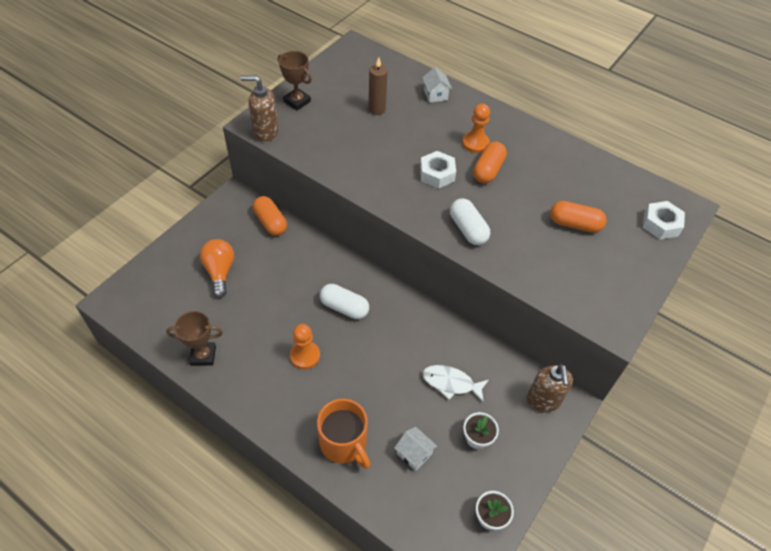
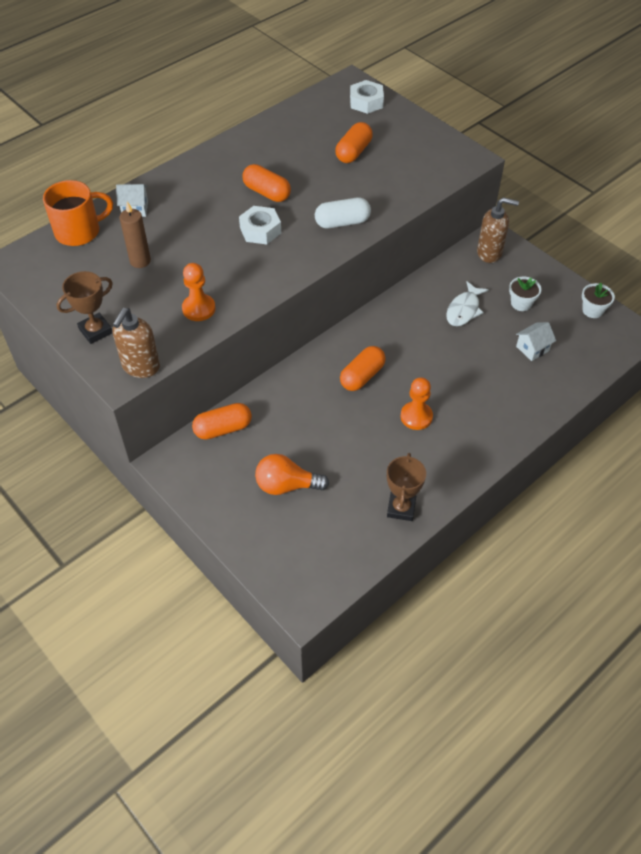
camera: 75 degrees left, 0 degrees up
orange mug [317,399,370,469] -> orange mug moved to [43,180,113,246]
white capsule [320,284,369,319] -> orange capsule [340,346,386,391]
orange pawn [462,104,490,153] -> orange pawn moved to [182,263,216,321]

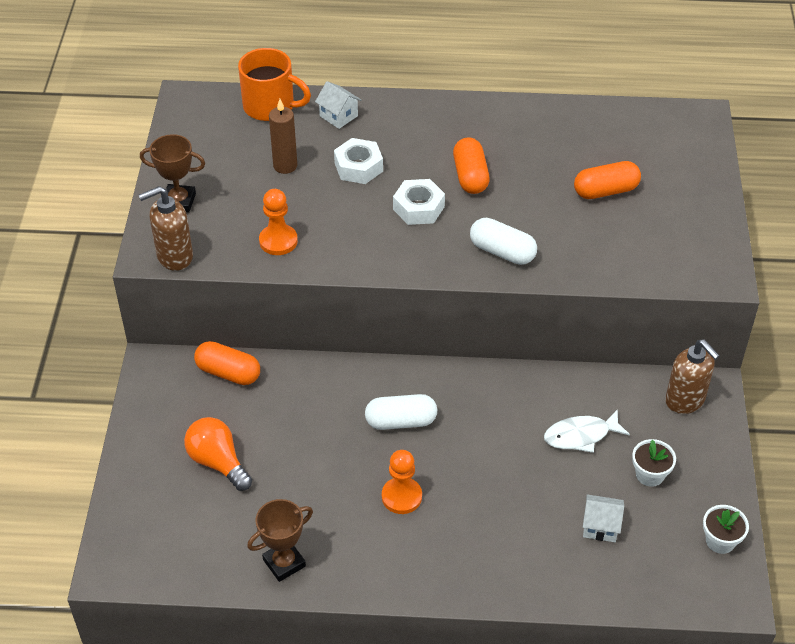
camera: 45 degrees right, 5 degrees down
orange capsule [340,346,386,391] -> white capsule [365,394,437,430]
white nut [350,80,384,114] -> white nut moved to [334,138,383,184]

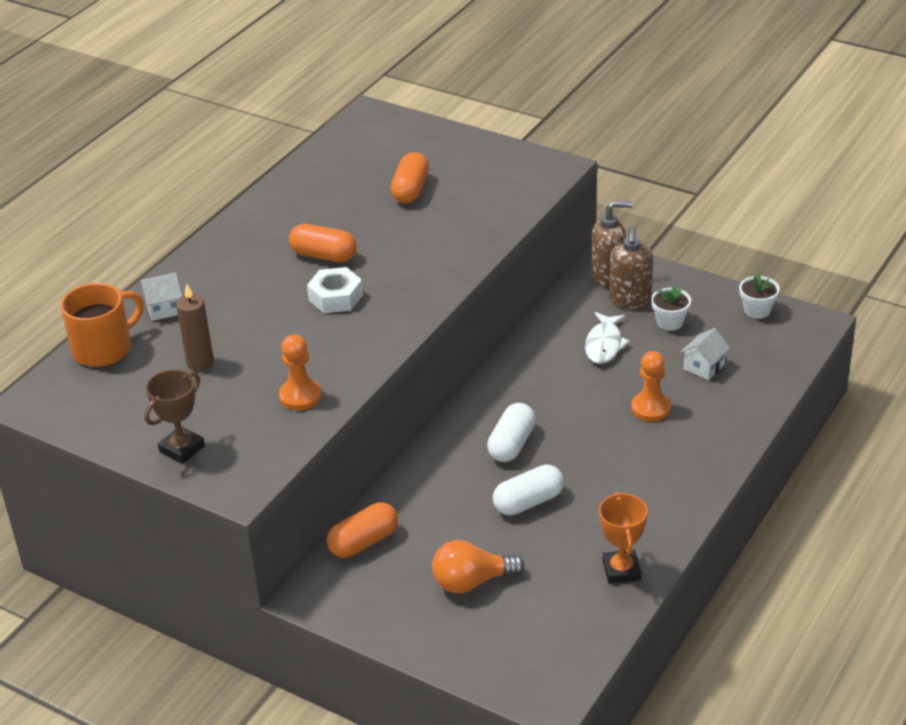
camera: 60 degrees left, 10 degrees down
brown soap dispenser [139,186,193,271] -> brown soap dispenser moved to [609,226,653,309]
brown trophy [247,499,313,582] -> orange trophy [599,492,648,584]
white nut [334,138,383,184] -> none
orange pawn [382,450,422,514] -> orange pawn moved to [631,351,671,421]
white capsule [470,218,537,265] -> white capsule moved to [493,464,564,516]

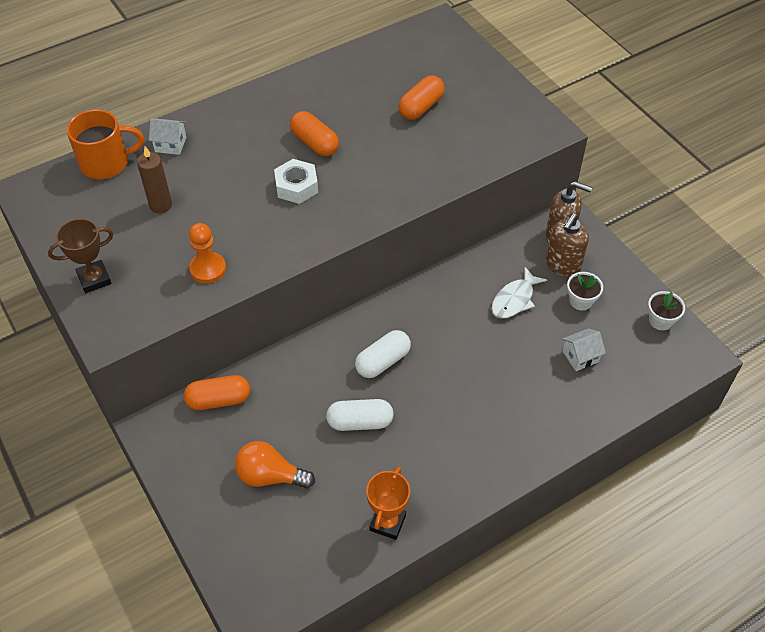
camera: 25 degrees right, 15 degrees up
orange pawn [631,351,671,421] -> none

